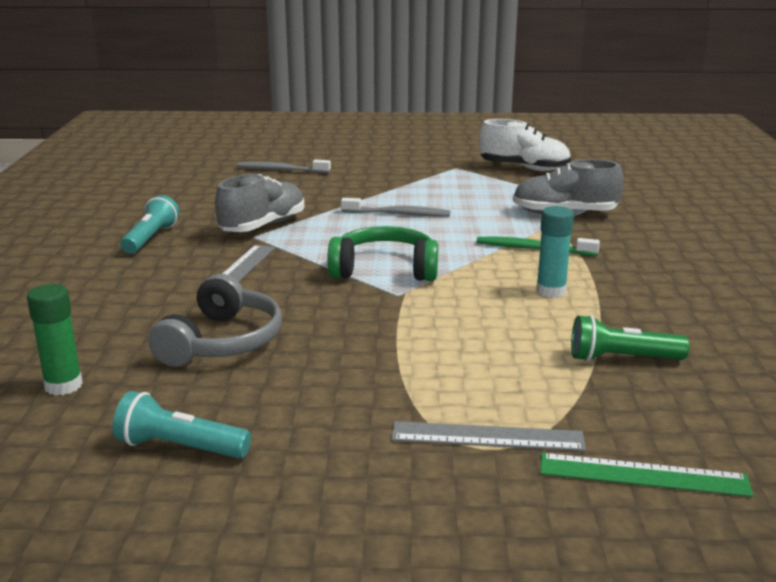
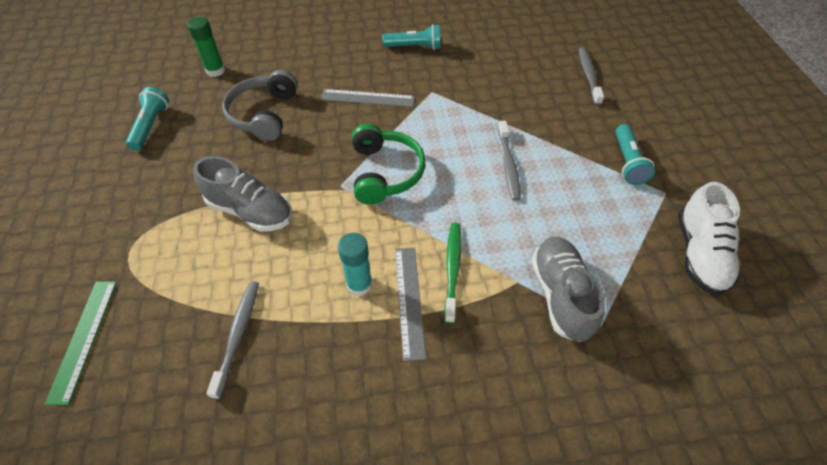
camera: 80 degrees right, 30 degrees up
grey headphones [148,274,282,367] -> grey headphones turned 90 degrees clockwise [222,70,298,141]
grey shoe [215,174,305,232] -> grey shoe moved to [193,156,292,232]
grey ruler [391,421,586,451] -> grey ruler moved to [395,248,426,361]
green flashlight [571,315,690,361] -> grey toothbrush [206,281,259,399]
none -> turquoise flashlight [615,124,655,185]

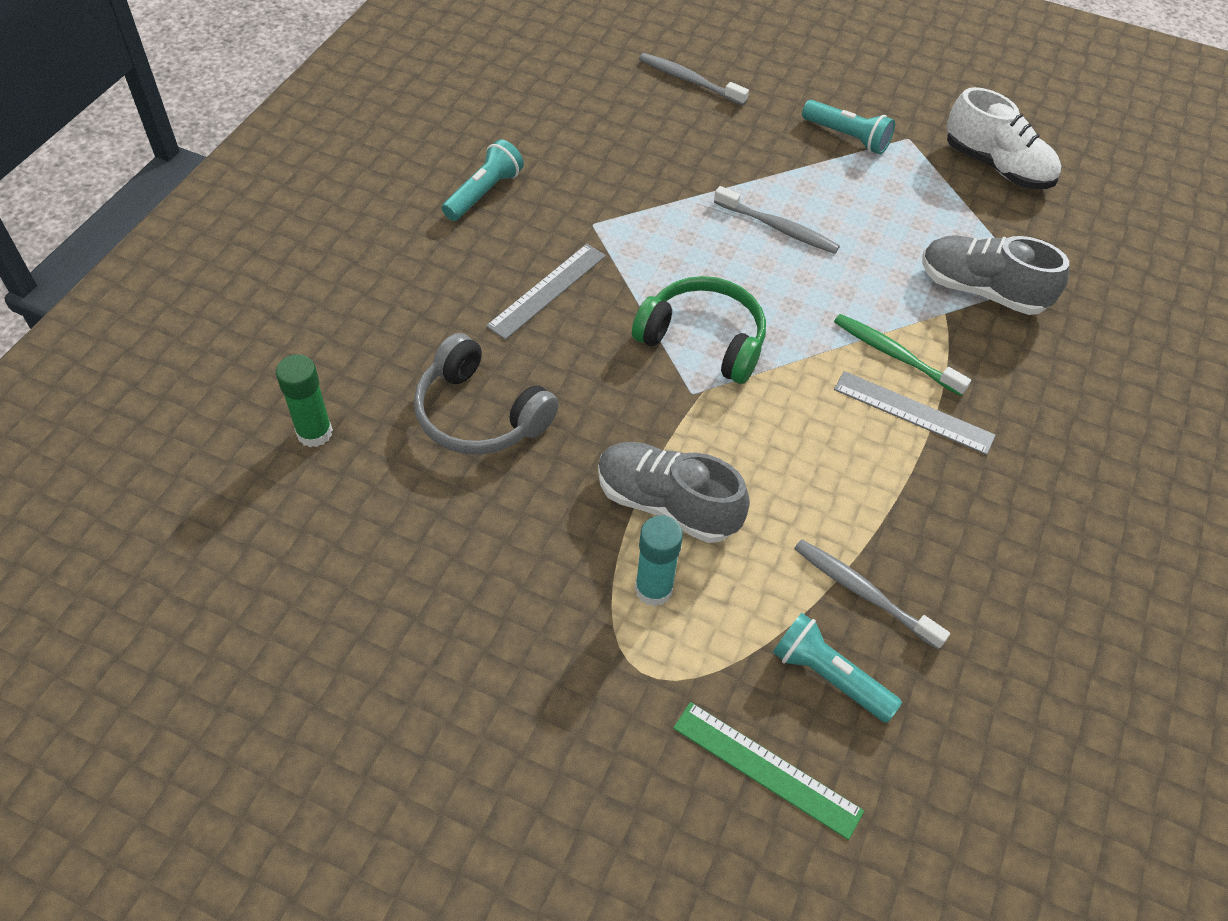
camera: 60 degrees left, 0 degrees up
turquoise flashlight [126,87,169,151] -> turquoise flashlight moved to [772,613,902,723]
grey shoe [193,156,292,232] -> grey shoe turned 120 degrees counterclockwise [598,442,750,543]
turquoise glue stick [338,233,372,296] -> turquoise glue stick moved to [635,515,683,606]

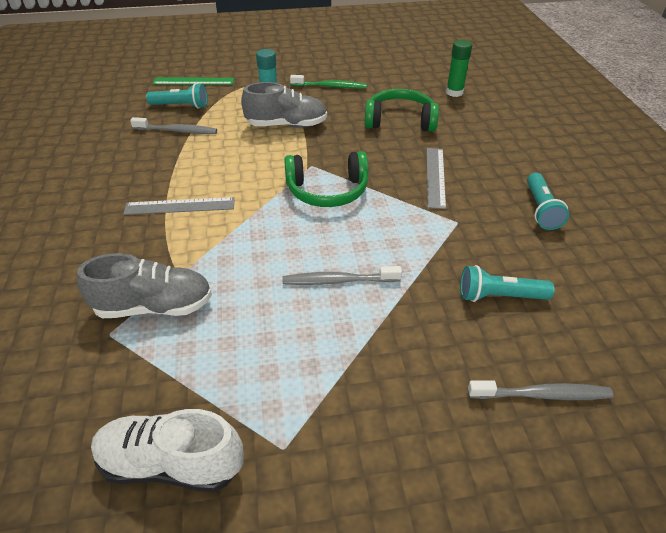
camera: 150 degrees right, 10 degrees down
grey headphones [414,333,559,455] -> green headphones [365,89,439,132]
turquoise flashlight [802,100,895,154] -> turquoise flashlight moved to [460,265,554,302]
green toothbrush [834,314,971,396] -> green toothbrush moved to [290,75,367,88]

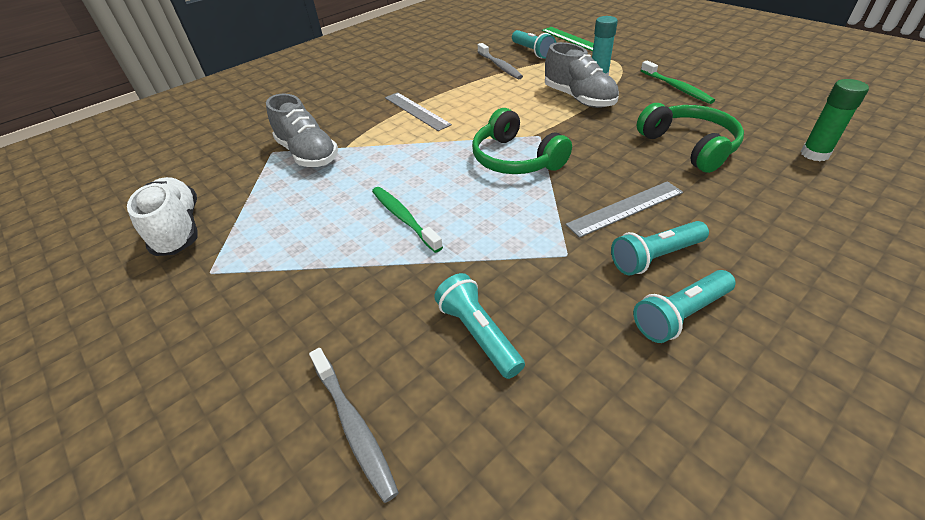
camera: 60 degrees right, 0 degrees up
grey toothbrush [282,266,402,285] -> green toothbrush [372,187,443,253]
none -> turquoise flashlight [611,221,709,275]

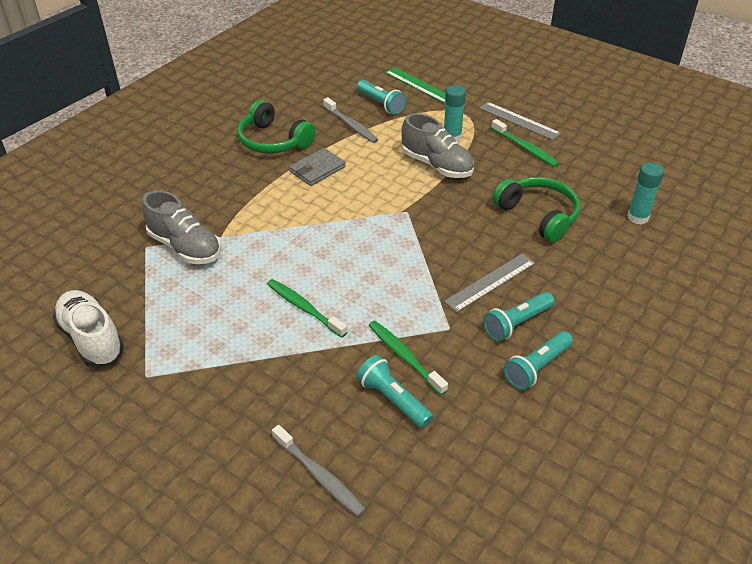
camera: 15 degrees left, 0 degrees up
grey ruler [385,92,452,131] -> grey ruler moved to [479,102,561,140]
green headphones [472,108,572,174] -> green headphones moved to [237,100,316,154]
green glue stick [801,79,869,161] -> turquoise glue stick [627,162,664,224]
none -> grey wallet [289,148,346,186]
none -> green toothbrush [369,321,448,395]

